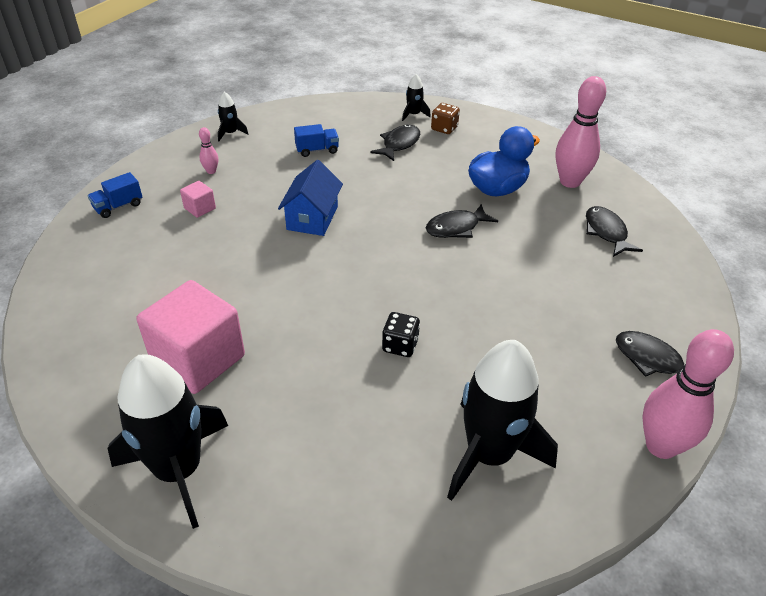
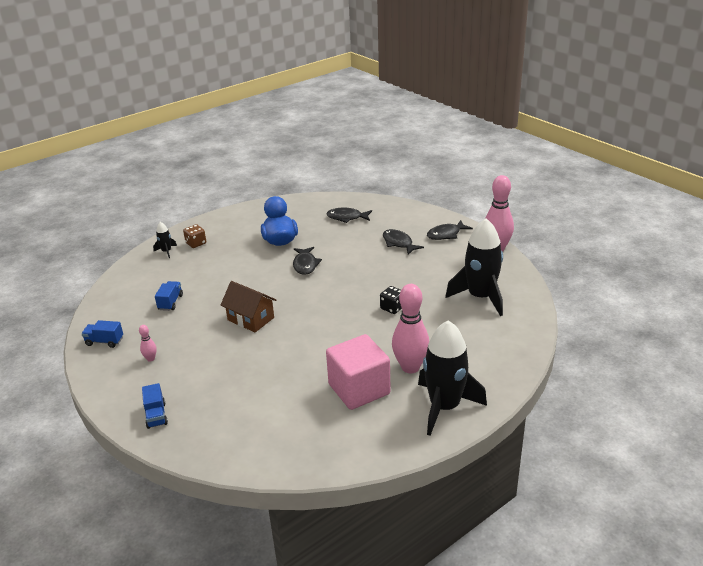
camera: 65 degrees left, 10 degrees down
pink cube [180,181,216,218] -> none
black rocket [218,92,248,141] -> blue truck [81,320,123,348]
blue house [278,160,343,236] -> brown house [221,281,277,332]
black fish [370,124,420,161] -> black fish moved to [383,229,424,255]
pink bowling pin [556,76,606,188] -> pink bowling pin moved to [392,284,429,373]

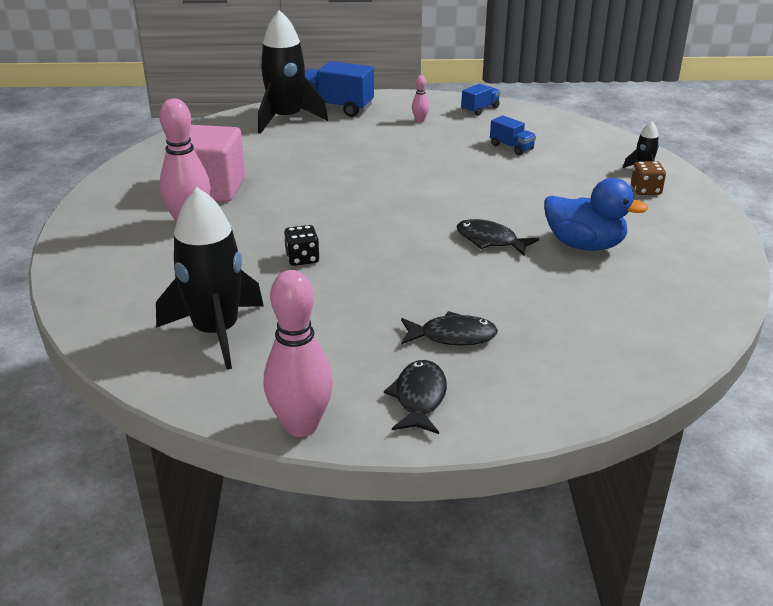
camera: 125 degrees right, 0 degrees up
blue truck [142,383,168,429] -> blue truck [302,61,374,117], size x1.81
brown house [221,281,277,332] -> none
black fish [326,208,372,223] -> none
black rocket [418,320,487,436] -> black rocket moved to [258,10,328,134]

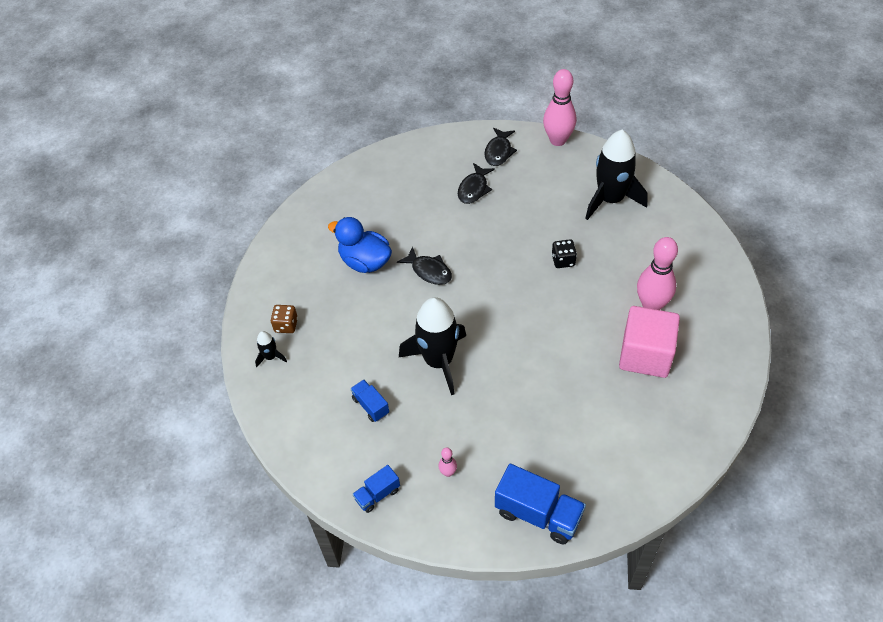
camera: 170 degrees left, 20 degrees up
black rocket [258,10,328,134] -> black rocket moved to [399,297,466,395]
black fish [401,311,498,346] -> black fish turned 75 degrees counterclockwise [458,163,495,204]

